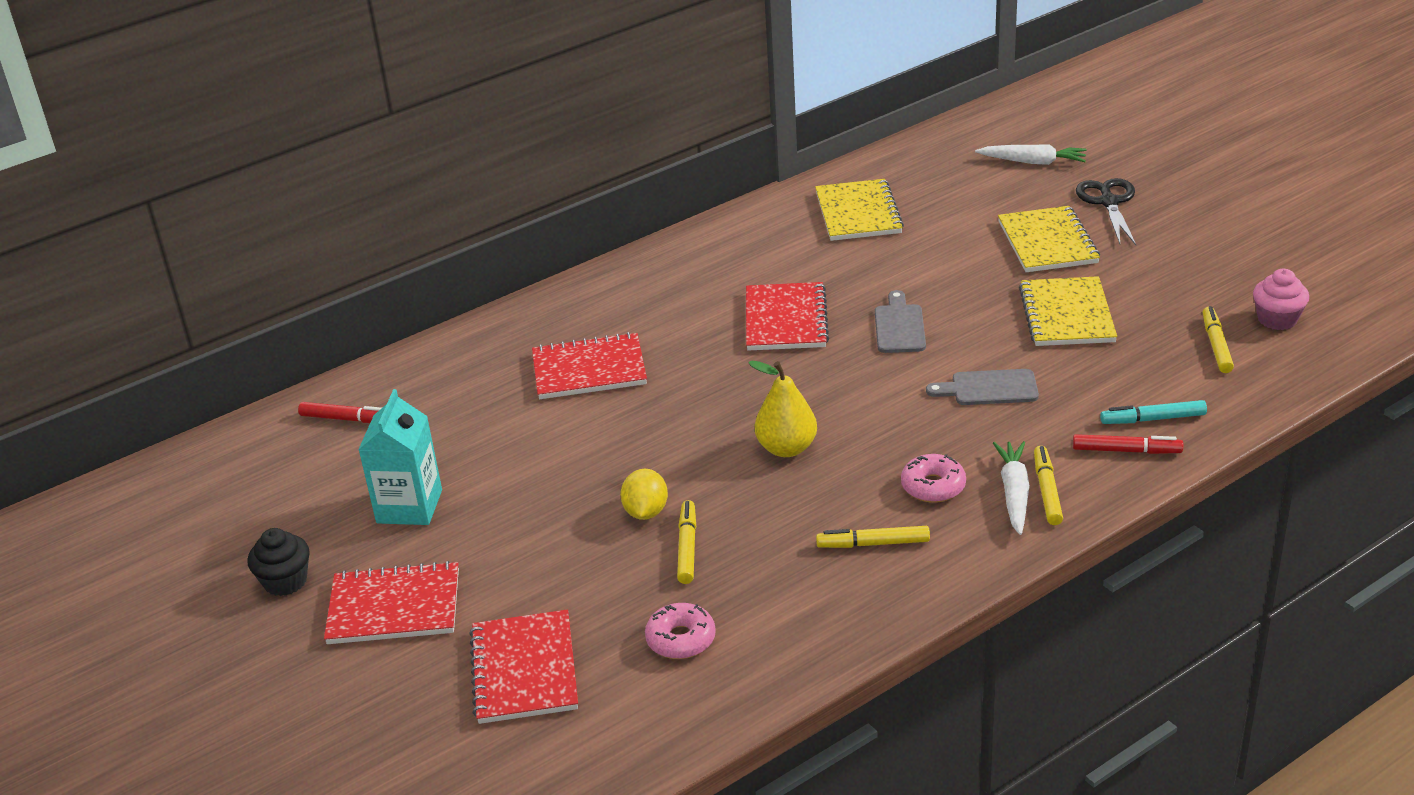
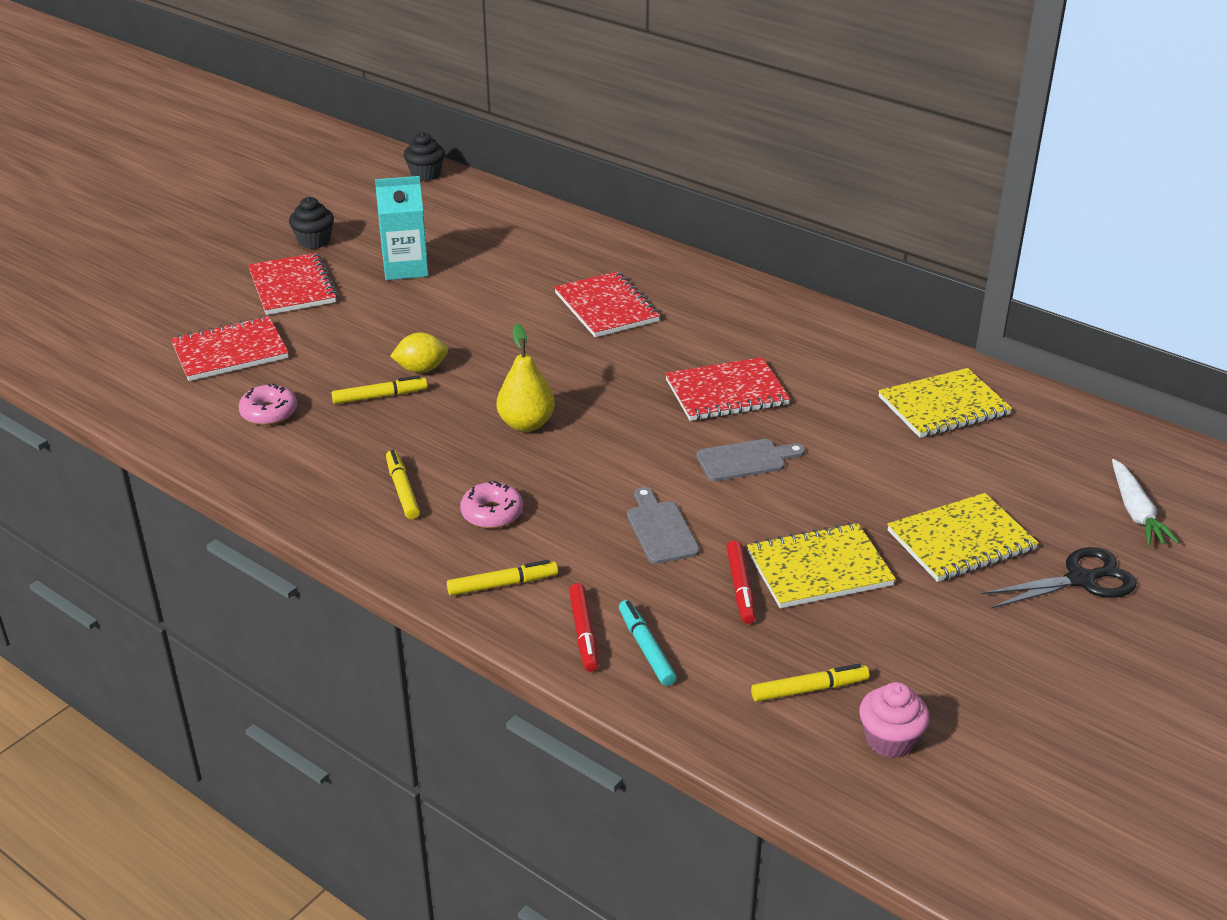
camera: 70 degrees right, 0 degrees up
red marker [298,402,381,423] -> red marker moved to [727,540,756,624]
white carrot [993,441,1030,535] -> none
none -> black cupcake [404,132,445,181]

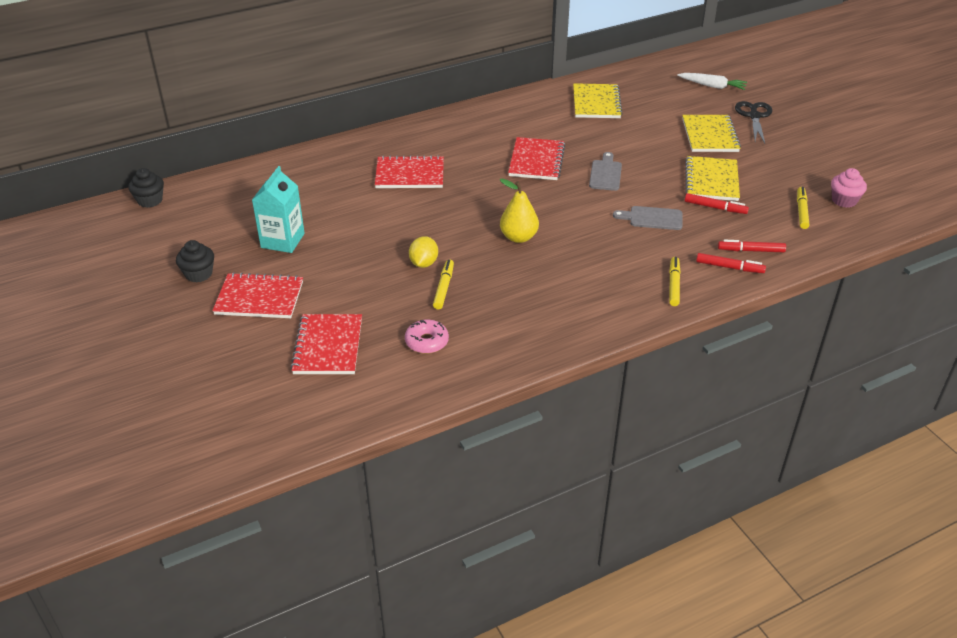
camera: 65 degrees left, 5 degrees up
yellow marker [386,450,420,519] -> none
pink donut [460,481,523,529] -> none
turquoise marker [619,600,677,686] -> red marker [718,240,786,252]

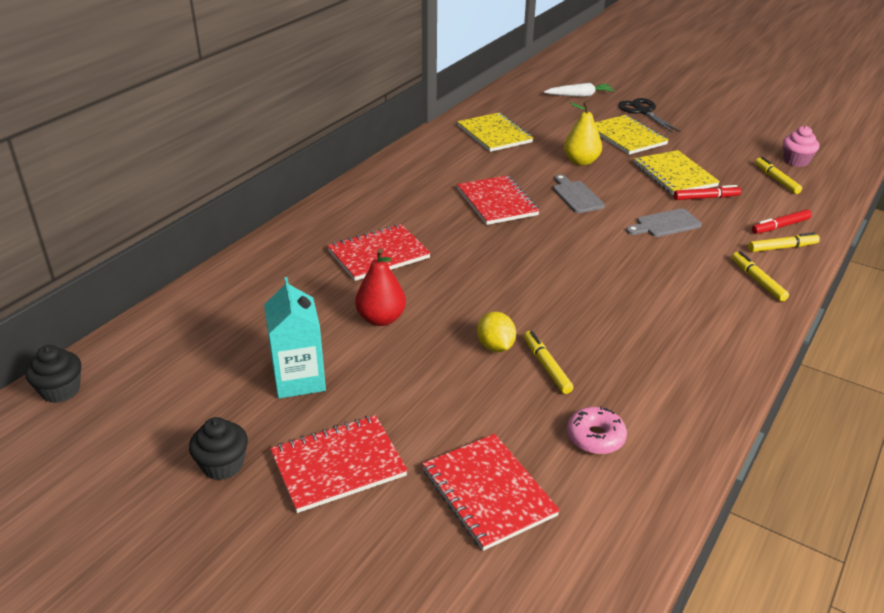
camera: 30 degrees left, 5 degrees down
yellow pear [500,179,539,243] -> yellow pear moved to [564,101,602,166]
red marker [696,253,766,273] -> yellow marker [748,232,820,252]
none -> red pear [355,248,406,326]

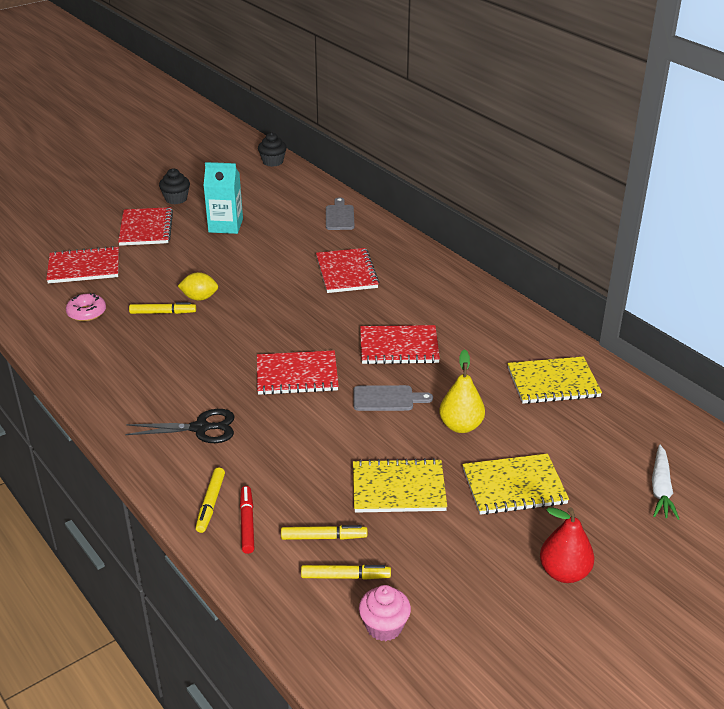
camera: 110 degrees right, 0 degrees up
red pear [355,248,406,326] -> red pear moved to [540,507,594,583]
black scissors [618,98,681,133] -> black scissors moved to [125,409,235,443]
grey cutting board [626,208,702,237] -> grey cutting board moved to [326,197,355,230]
red marker [674,185,741,200] -> none
yellow marker [732,251,789,302] -> yellow marker moved to [281,525,367,540]
none -> red notebook [257,350,339,395]

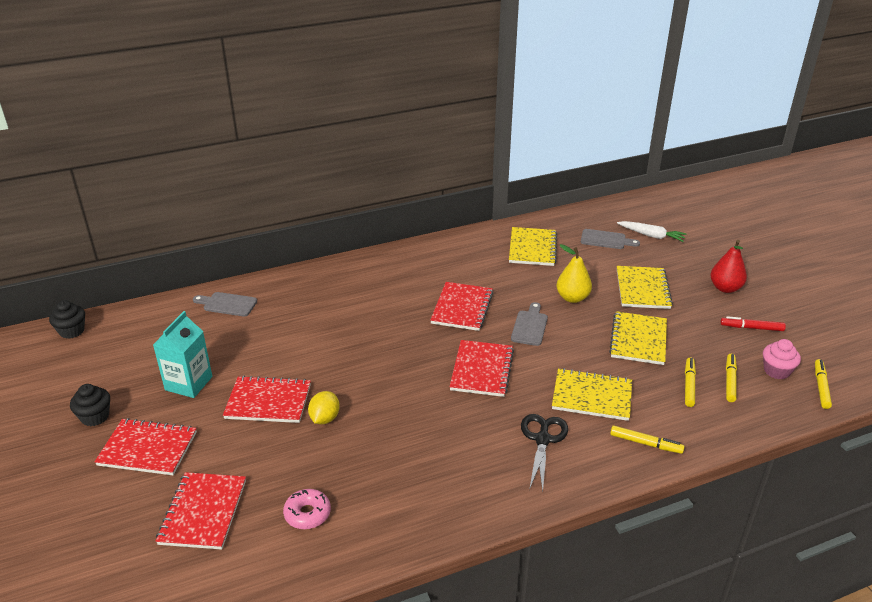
camera: 75 degrees left, 0 degrees up
yellow marker [129,302,196,314] -> yellow marker moved to [815,359,832,409]
red marker [240,486,254,554] -> red marker moved to [720,316,786,331]
red notebook [316,248,379,293] -> red notebook moved to [223,376,311,423]
none -> yellow notebook [552,368,632,421]
none -> grey cutting board [581,229,640,249]

